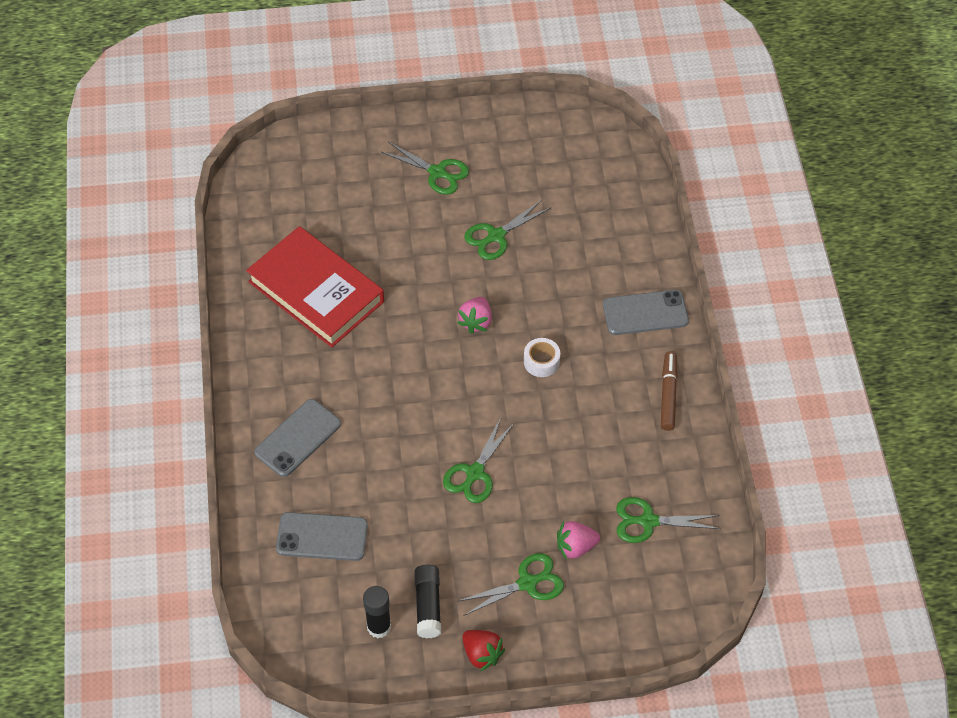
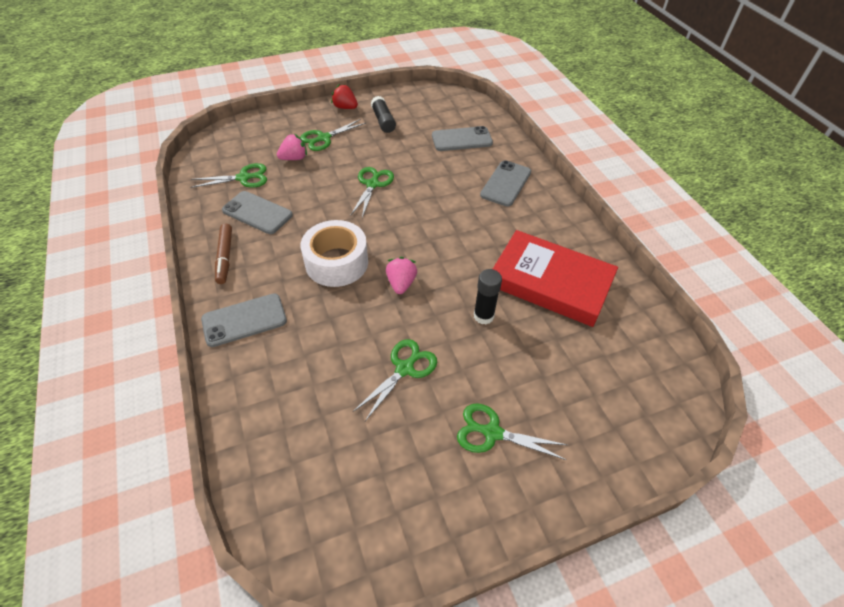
camera: 165 degrees right, 5 degrees down
black glue stick [363,586,391,638] -> black glue stick moved to [474,269,502,324]
white tape [524,338,560,377] -> white tape [301,220,368,287], size x2.00
none -> grey phone [222,191,293,234]

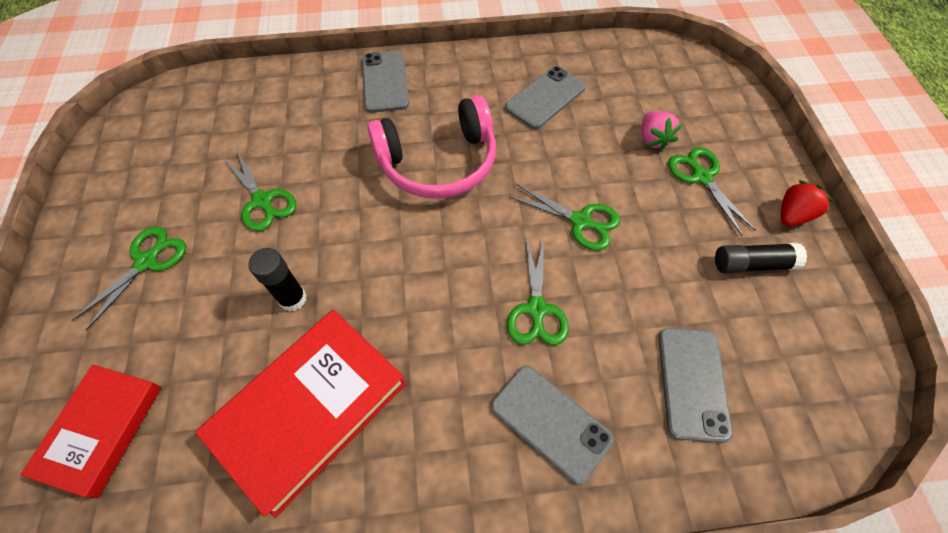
camera: 105 degrees right, 10 degrees up
green scissors [191,163,267,188] -> green scissors moved to [507,236,569,345]
brown marker [215,224,232,284] -> none
white tape [301,220,368,287] -> pink headphones [367,95,496,199]
pink strawberry [386,257,417,294] -> none
none -> red book [20,365,162,498]

